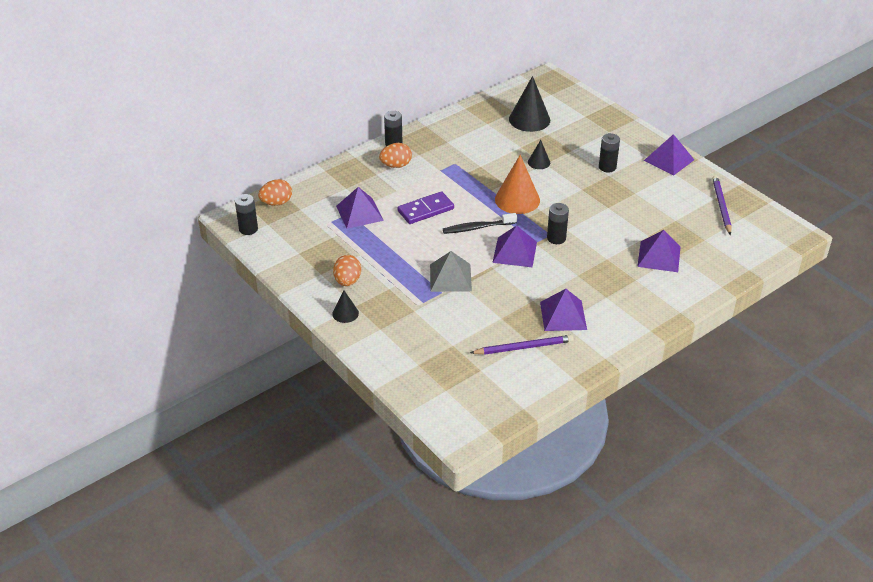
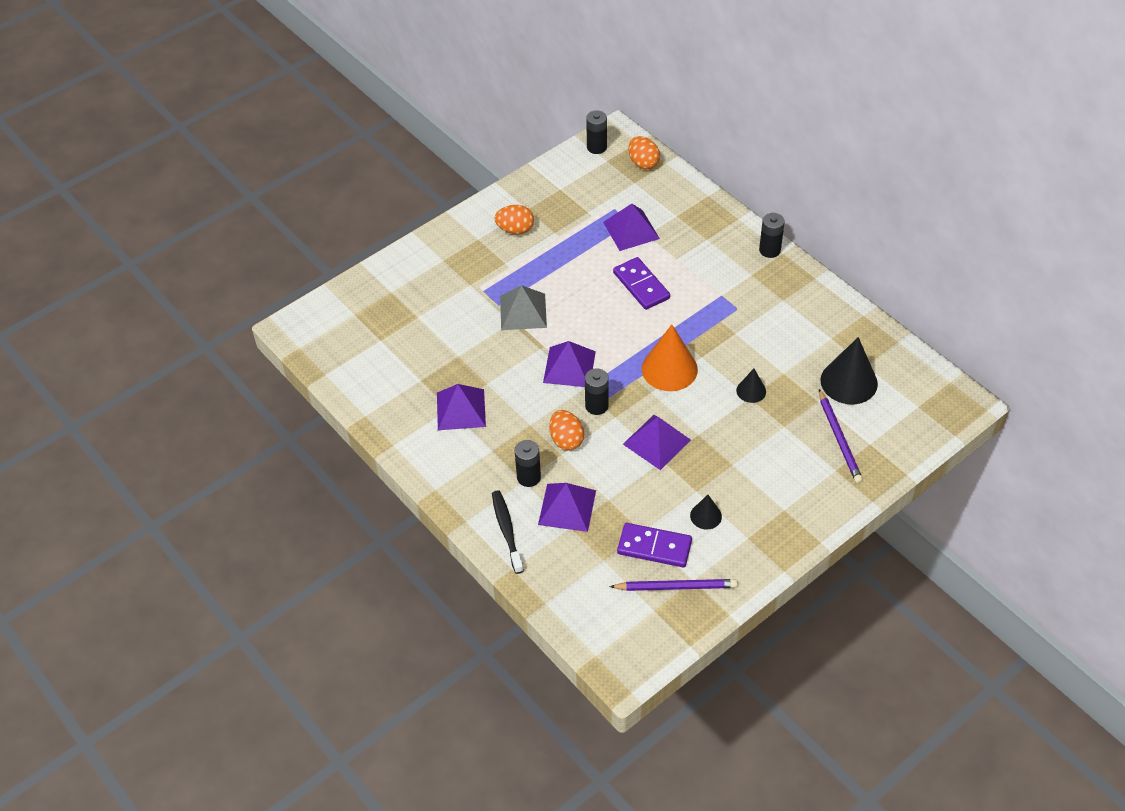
camera: 90 degrees right, 10 degrees up
black cone [332,290,359,323] -> black cone moved to [690,495,722,529]
orange egg [379,143,412,168] -> orange egg moved to [549,410,584,450]
black toothbrush [443,213,517,234] -> black toothbrush moved to [492,490,524,574]
purple pencil [470,335,574,355] -> purple pencil moved to [819,389,863,484]
black battery [599,133,620,172] -> black battery moved to [515,440,541,487]
purple pyramid [644,134,694,176] -> purple pyramid moved to [623,415,691,470]
none -> purple domino [617,523,692,567]

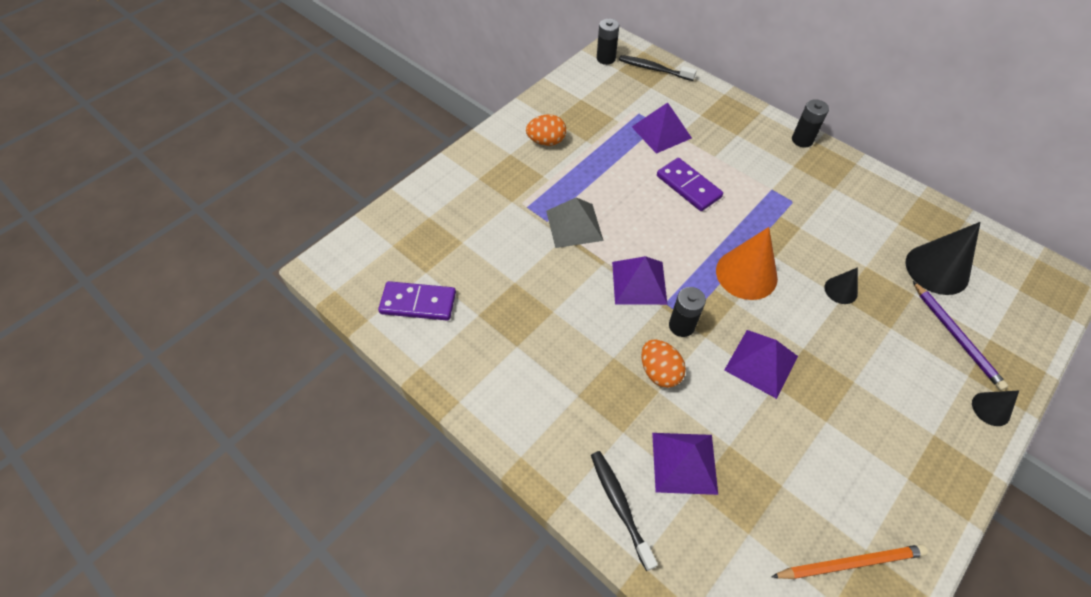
camera: 10 degrees left, 5 degrees up
purple pyramid [437,384,486,430] -> none
black battery [515,440,541,487] -> none
purple pencil [610,579,738,591] -> orange pencil [771,544,928,579]
purple domino [617,523,692,567] -> purple domino moved to [378,281,456,321]
orange egg [628,136,660,170] -> black toothbrush [619,55,697,81]
black cone [690,495,722,529] -> black cone moved to [972,391,1019,426]

